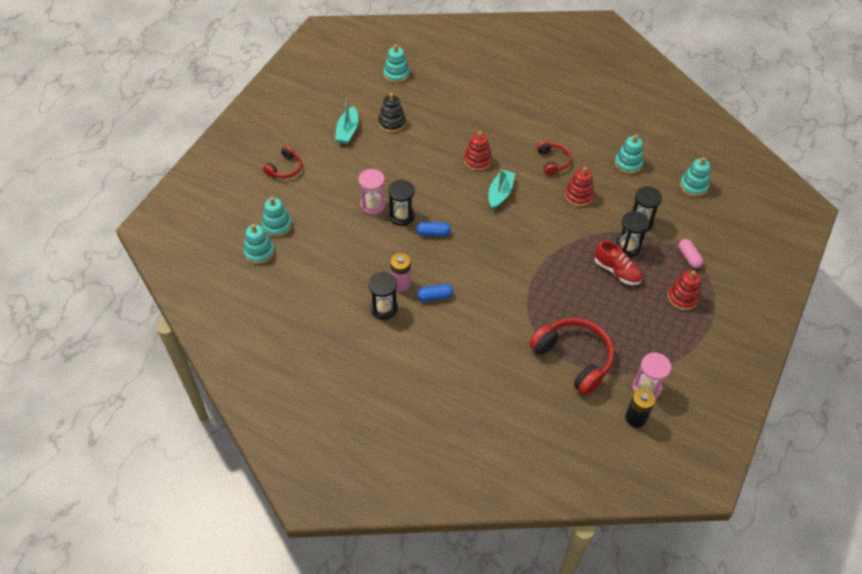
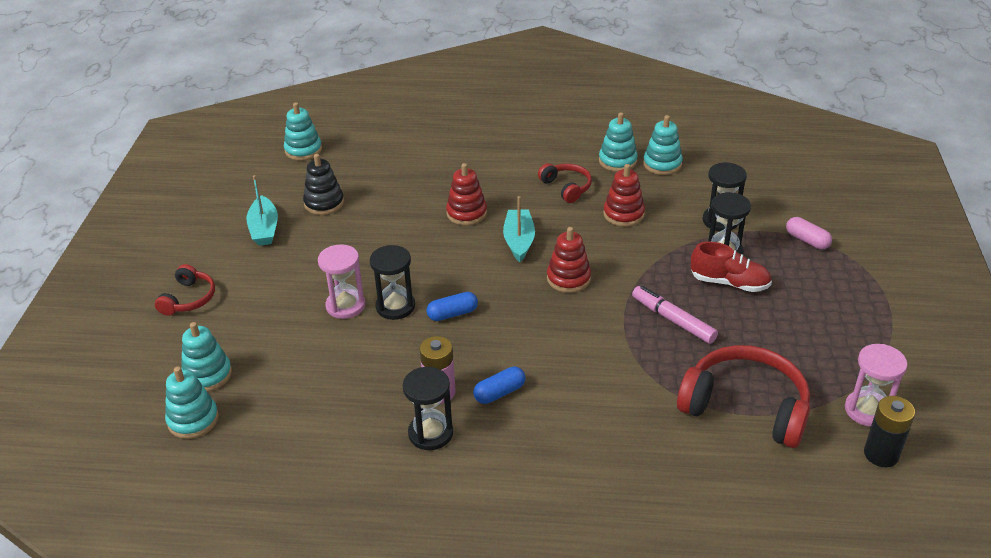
camera: 20 degrees left, 15 degrees down
red stacking toy [668,271,700,310] -> red stacking toy moved to [547,227,591,293]
turquoise stacking toy [680,157,710,197] -> turquoise stacking toy moved to [599,112,638,172]
none -> pink marker [632,286,718,344]

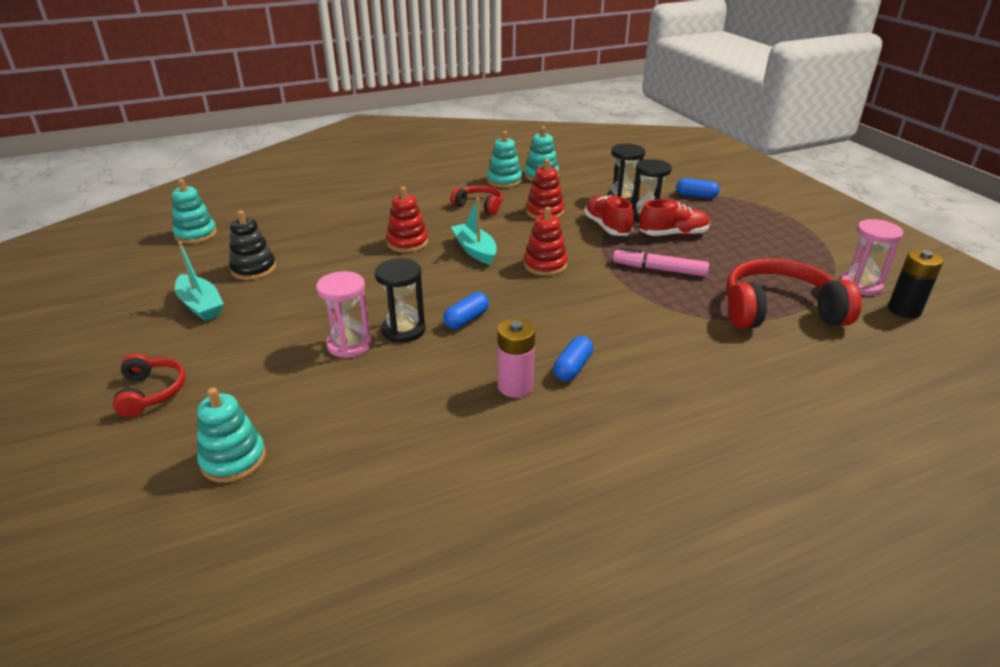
camera: 30 degrees left, 5 degrees down
turquoise stacking toy [165,367,219,439] -> none
black hourglass [403,367,453,450] -> none
pink capsule [786,217,832,249] -> blue capsule [676,178,720,199]
none -> red shoe [584,195,634,236]

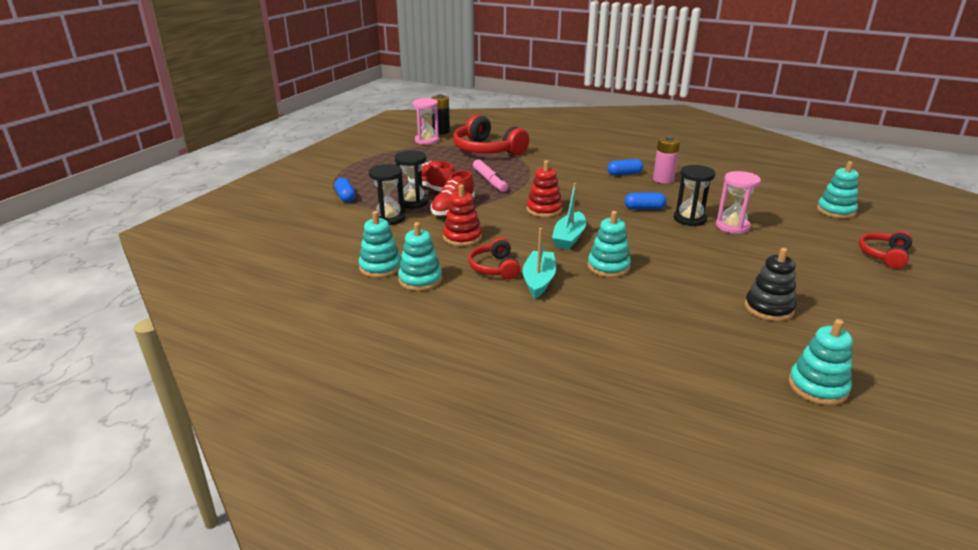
camera: 130 degrees left, 5 degrees down
turquoise boat [175,241,224,321] -> turquoise boat moved to [523,228,556,299]
red stacking toy [386,187,428,253] -> turquoise stacking toy [588,211,631,277]

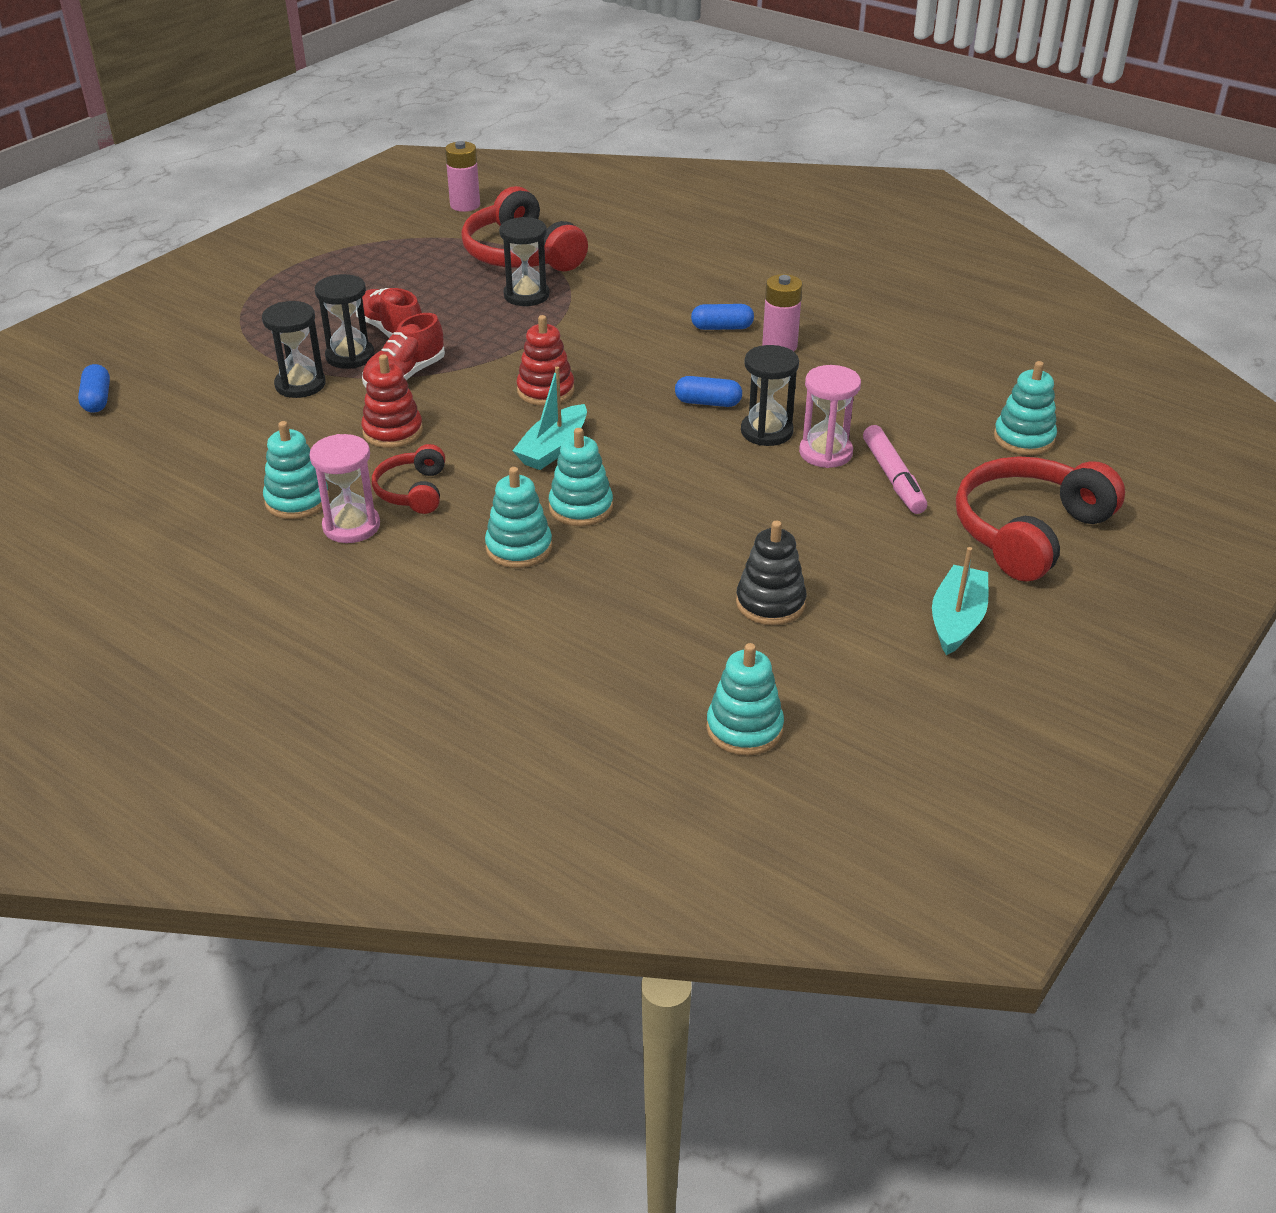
camera: 10 degrees right, 10 degrees up
blue capsule [334,178,355,202] -> blue capsule moved to [78,364,110,413]
turquoise stacking toy [359,211,401,278] -> turquoise stacking toy moved to [485,467,552,568]
pink hourglass [413,98,439,145] -> pink hourglass moved to [309,434,380,543]
black battery [431,94,450,134] -> pink battery [445,141,480,212]
pink marker [473,159,508,192] -> pink marker moved to [863,425,927,514]
turquoise boat [523,228,556,299] -> turquoise boat moved to [932,547,989,655]
red headphones [859,231,913,269] -> red headphones [956,456,1125,582], size x1.87
none -> black hourglass [499,217,549,306]

